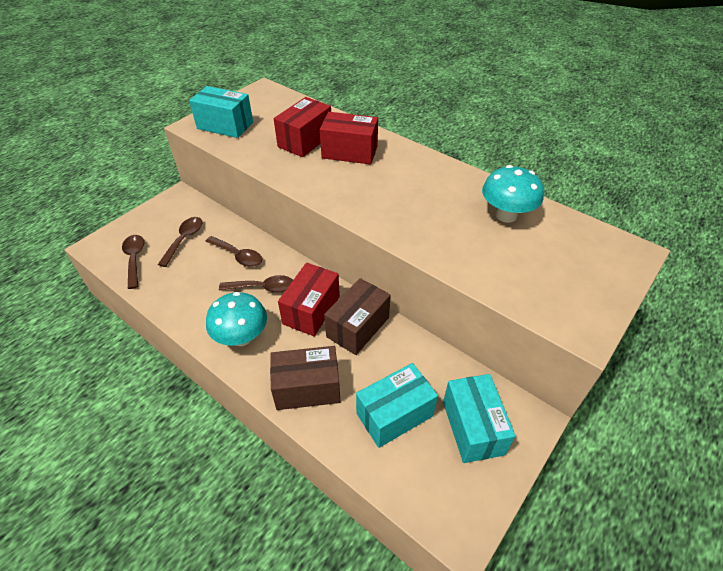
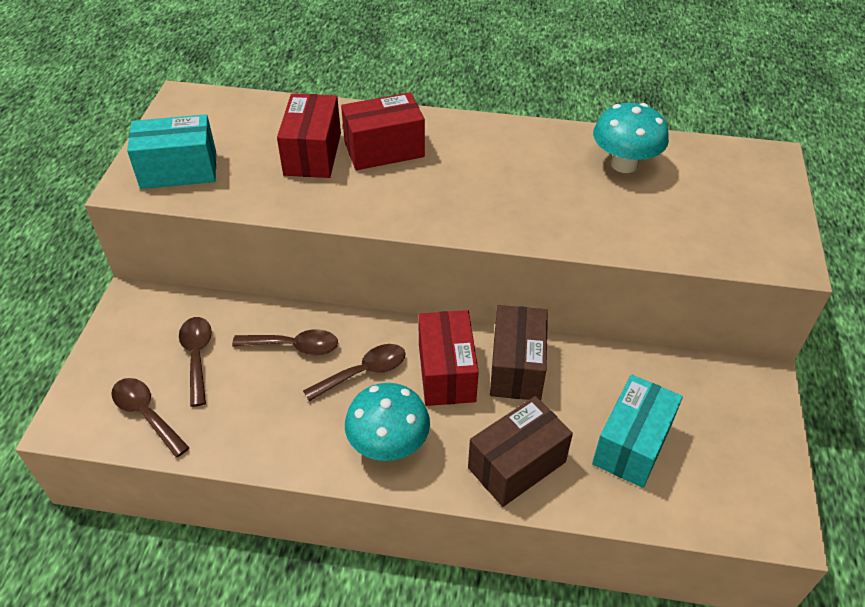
camera: 30 degrees left, 0 degrees up
turquoise box [443,374,516,463] -> none

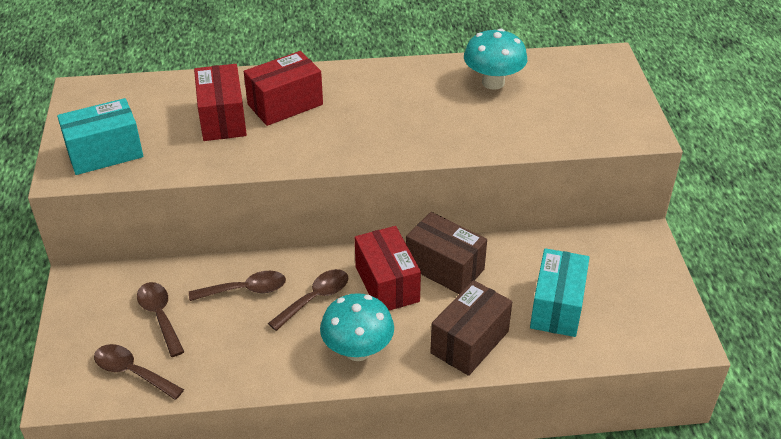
camera: 15 degrees left, 5 degrees down
brown box [490,305,548,401] -> brown box turned 45 degrees counterclockwise [406,212,487,294]

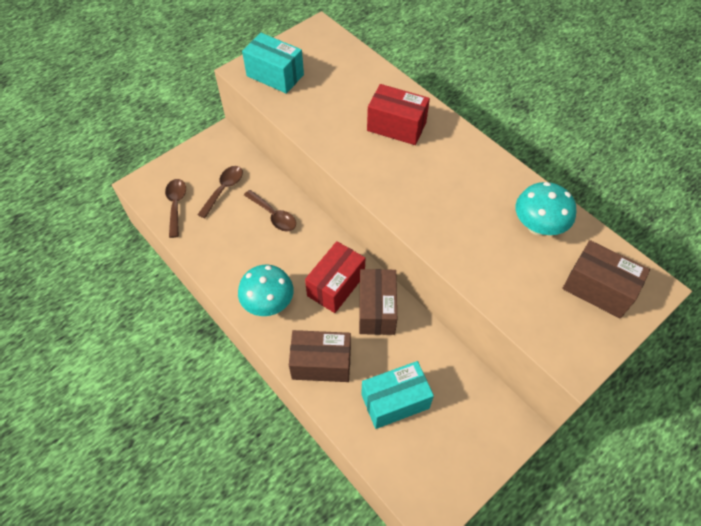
camera: 55 degrees right, 15 degrees up
red box [194,64,247,141] -> none
brown spoon [268,269,348,331] -> none
none -> brown box [562,240,650,319]

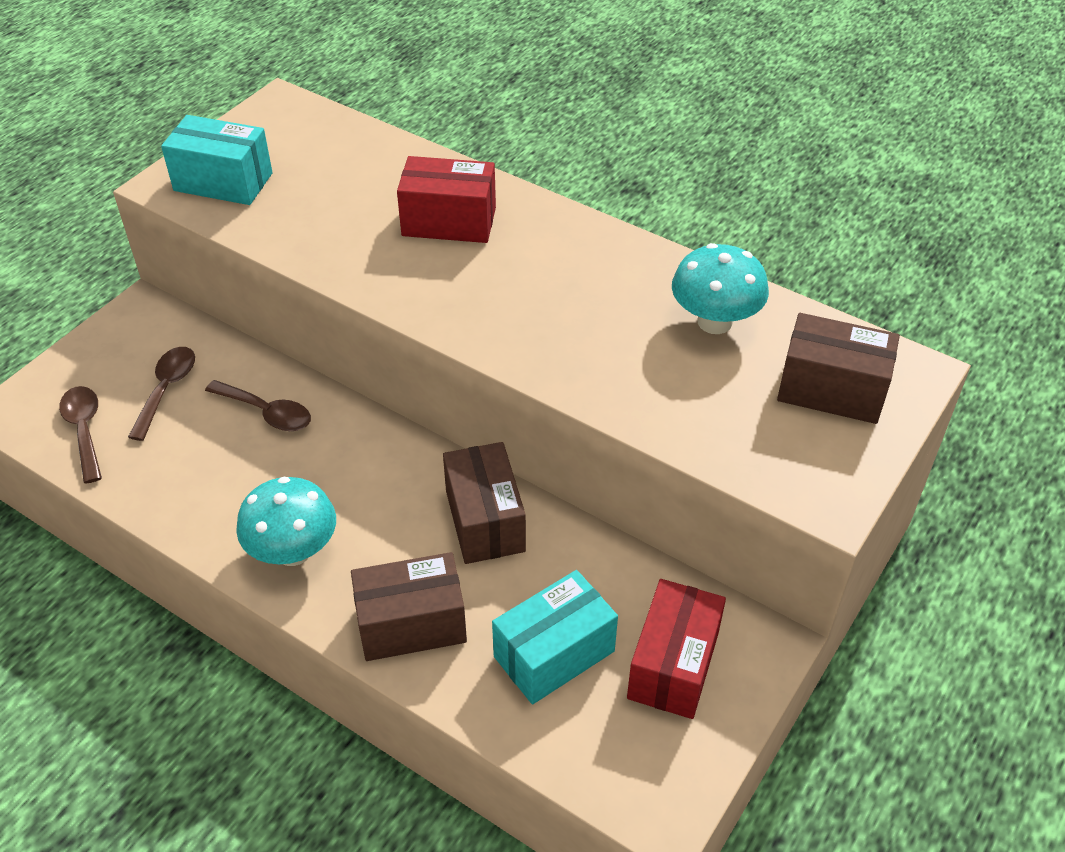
camera: 15 degrees left, 10 degrees down
red box [305,241,365,313] -> red box moved to [627,579,726,719]

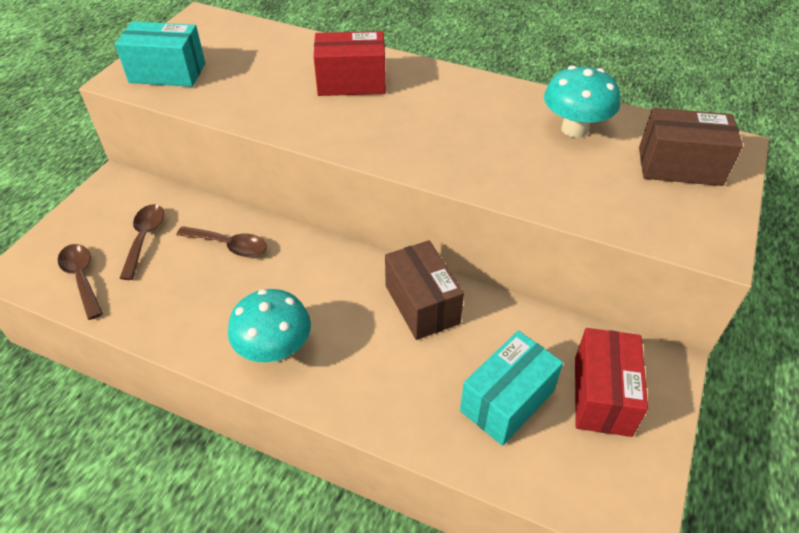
camera: 10 degrees left, 0 degrees up
brown box [351,552,467,661] -> none

